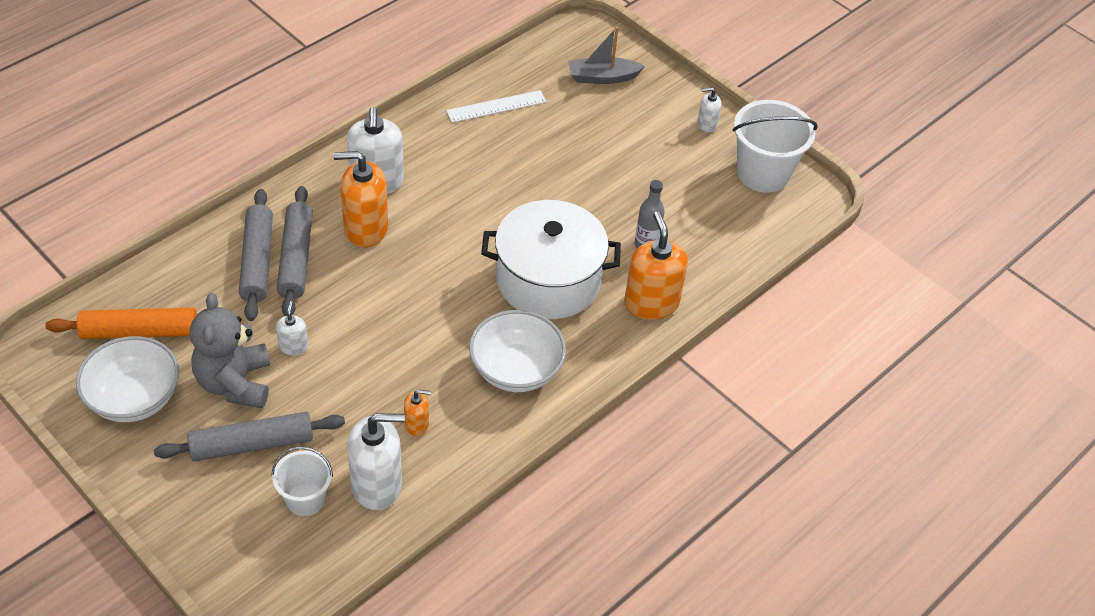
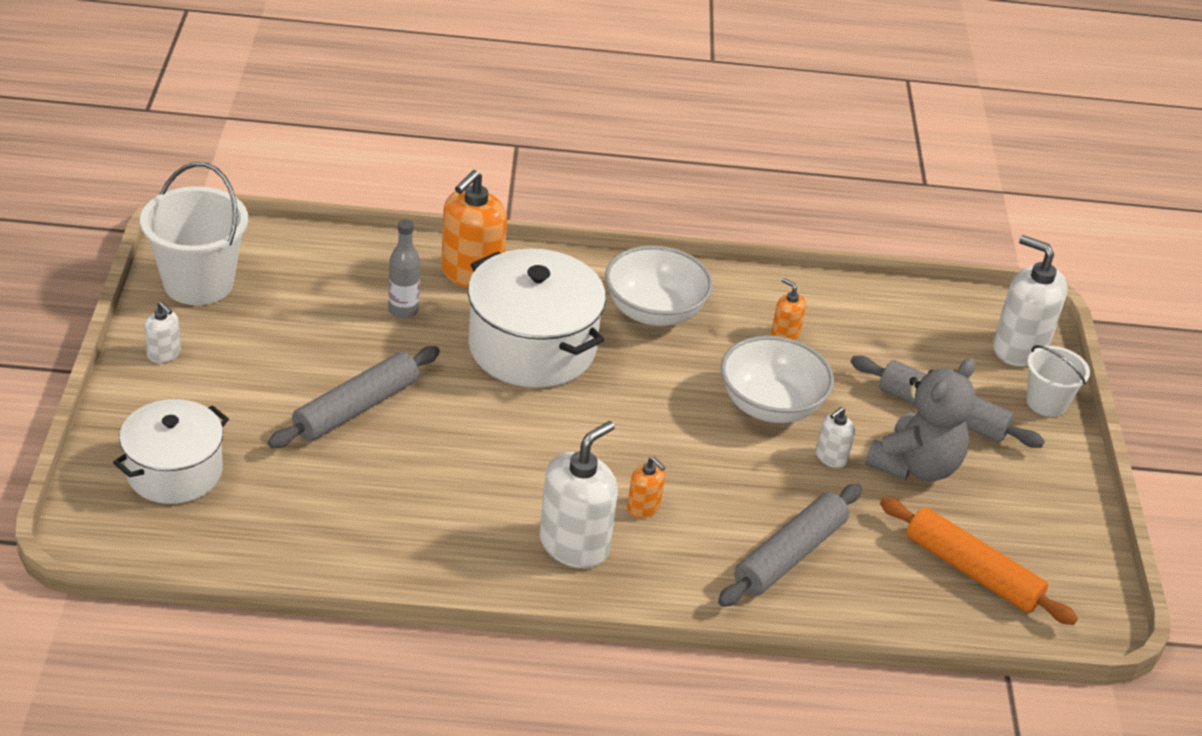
camera: 135 degrees left, 10 degrees down
white bowl [76,336,179,422] -> white bowl moved to [721,336,834,423]
white bucket [272,446,333,516] -> white bucket moved to [1026,345,1090,417]
grey rolling pin [277,186,313,316] -> grey rolling pin moved to [268,346,440,448]
orange soap dispenser [333,151,388,248] -> orange soap dispenser [627,457,665,518], size x0.50
white soap dispenser [347,413,405,511] -> white soap dispenser moved to [993,235,1068,367]
white ruler [446,90,547,123] -> none
grey boat [569,27,645,84] -> white pot [113,399,229,504]

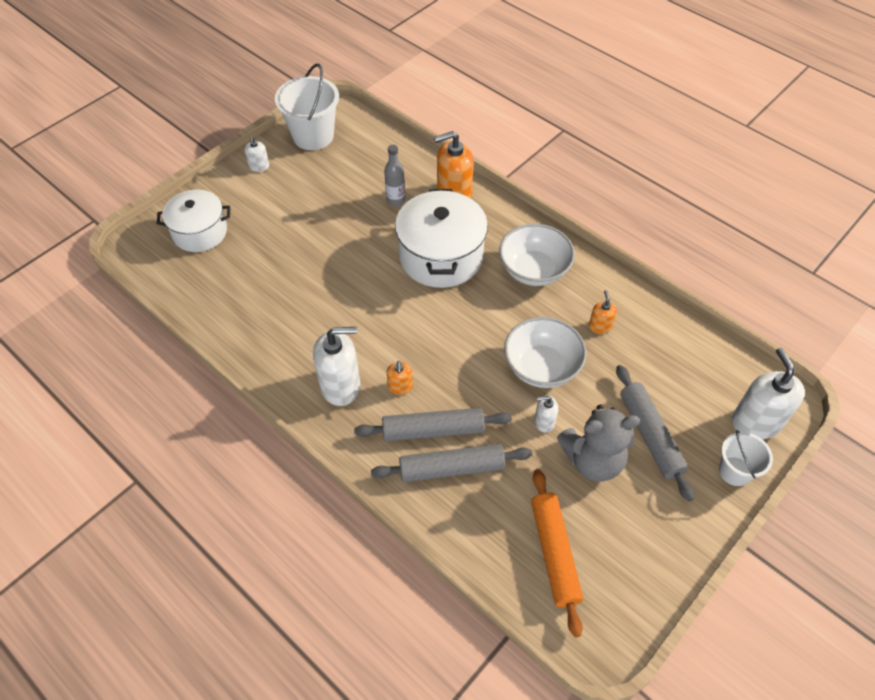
camera: 45 degrees right, 15 degrees up
grey rolling pin [268,346,440,448] -> grey rolling pin moved to [354,408,512,441]

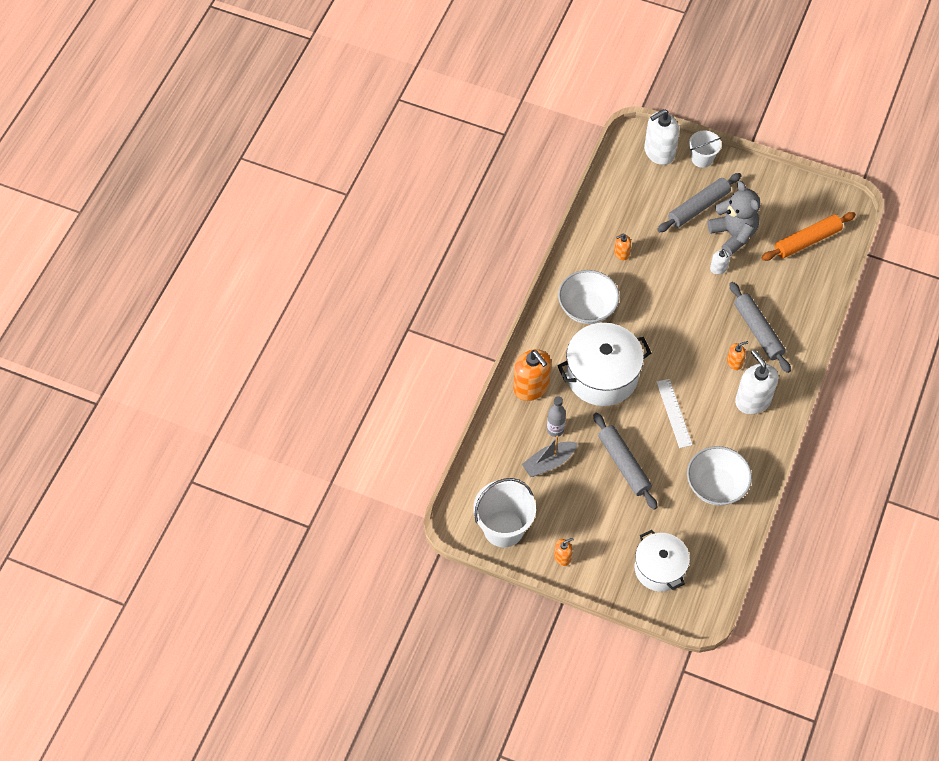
camera: 110 degrees left, 5 degrees up
white soap dispenser [244,137,269,172] -> orange soap dispenser [554,538,574,566]
grey rolling pin [371,444,532,482] -> grey rolling pin moved to [593,413,657,510]
white bowl [504,317,586,388] -> white bowl moved to [687,446,752,506]
none -> grey boat [522,436,578,477]
none -> white ruler [657,379,693,448]

